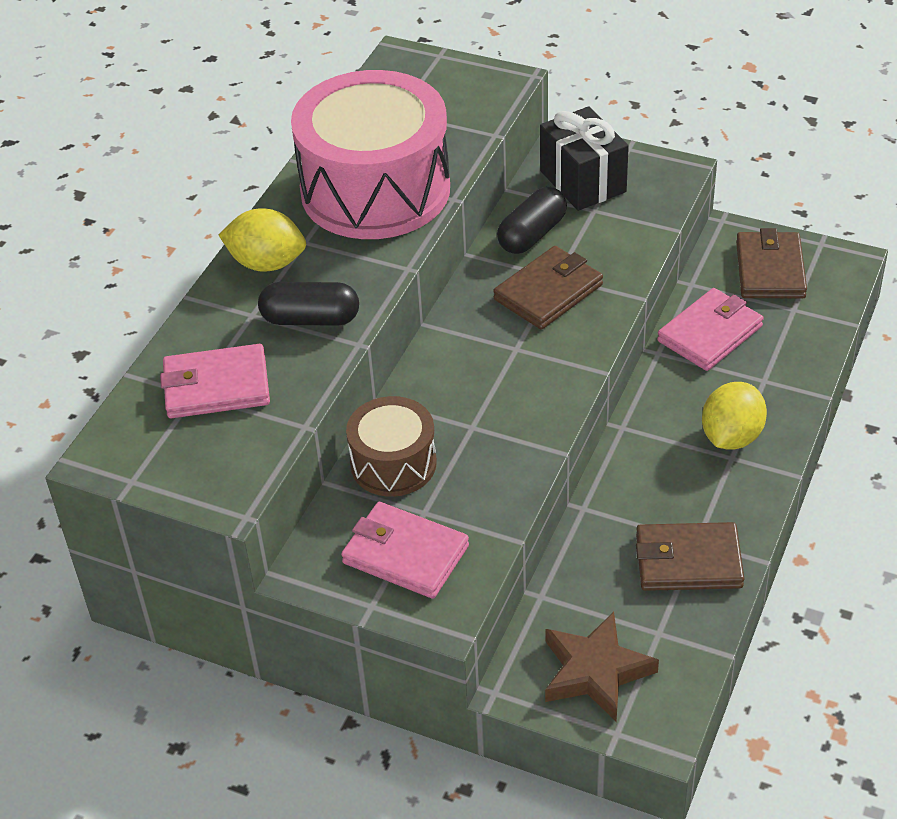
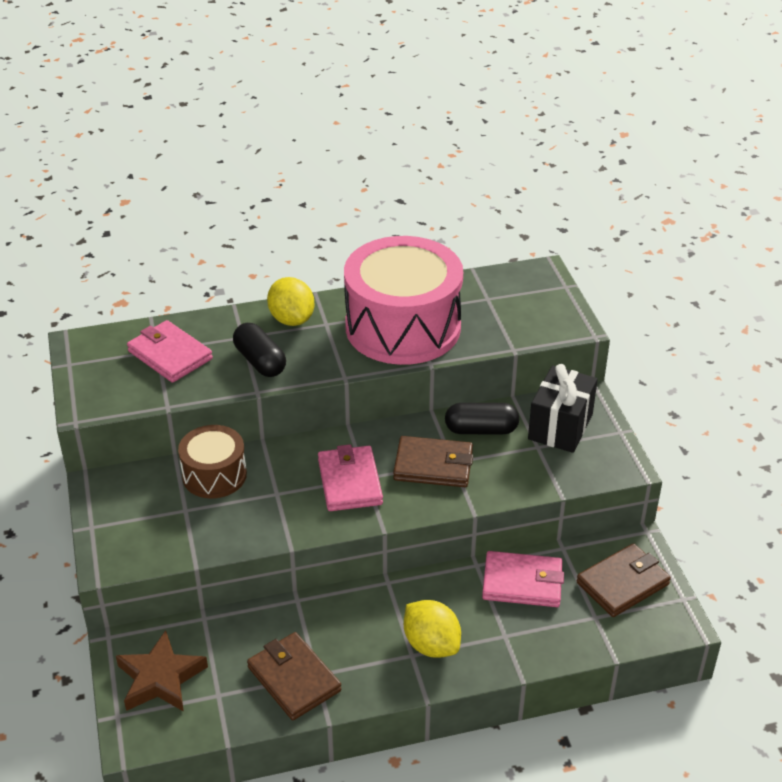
camera: 50 degrees right, 5 degrees down
pink wallet [341,502,469,599] -> pink wallet moved to [318,444,383,511]
yellow lemon [702,382,767,450] -> yellow lemon turned 60 degrees clockwise [404,600,461,658]

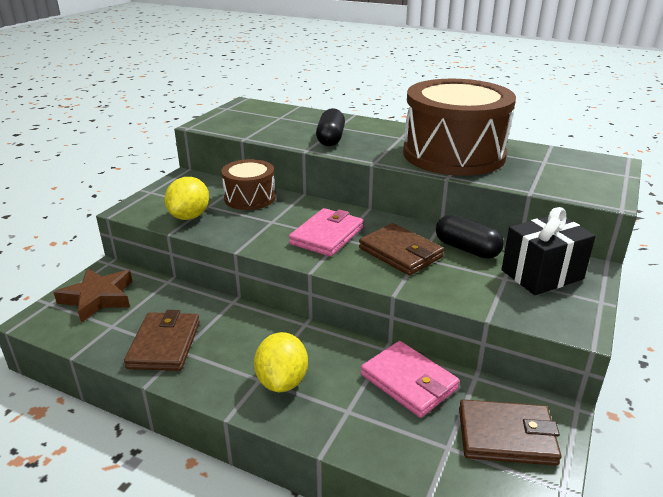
camera: 40 degrees right, 10 degrees down
pink wallet [127,320,213,383] -> none
yellow lemon [267,277,314,326] -> yellow lemon moved to [165,177,209,220]
pink drum [344,236,463,365] -> brown drum [403,79,516,176]

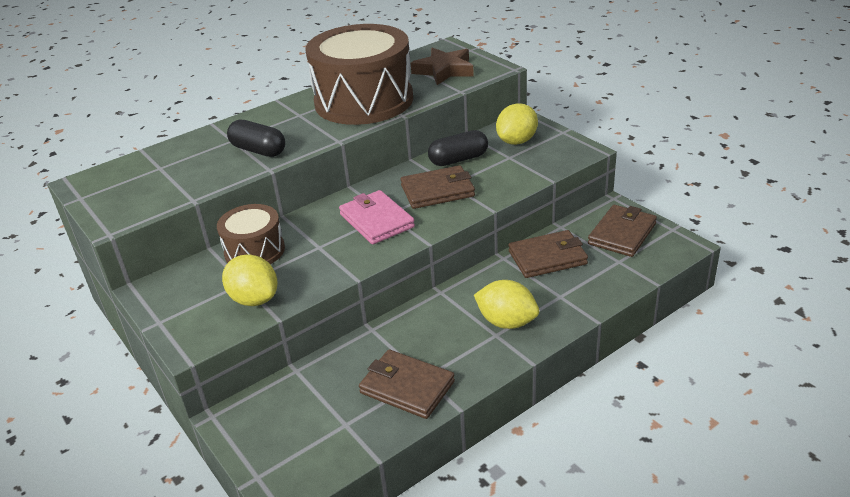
camera: 60 degrees left, 5 degrees up
brown star [53,268,133,323] -> brown star moved to [411,47,474,85]
pink wallet [361,341,460,418] -> brown wallet [508,230,588,278]
black gift [502,207,596,295] -> yellow lemon [496,103,538,145]

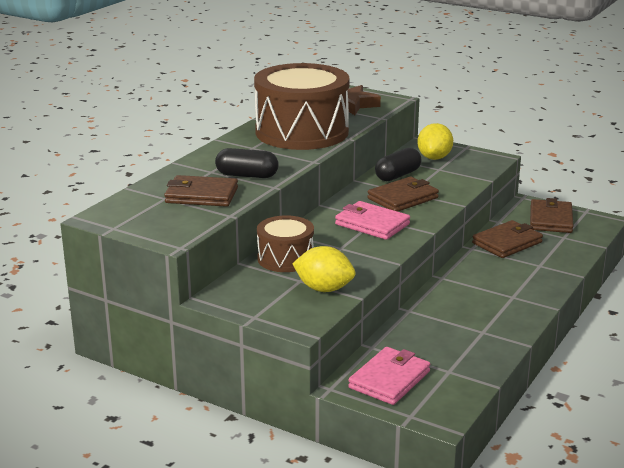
camera: 25 degrees left, 10 degrees down
brown wallet [359,350,455,419] -> brown wallet moved to [164,175,238,207]
yellow lemon [474,280,539,329] -> none
none -> pink wallet [348,347,430,405]

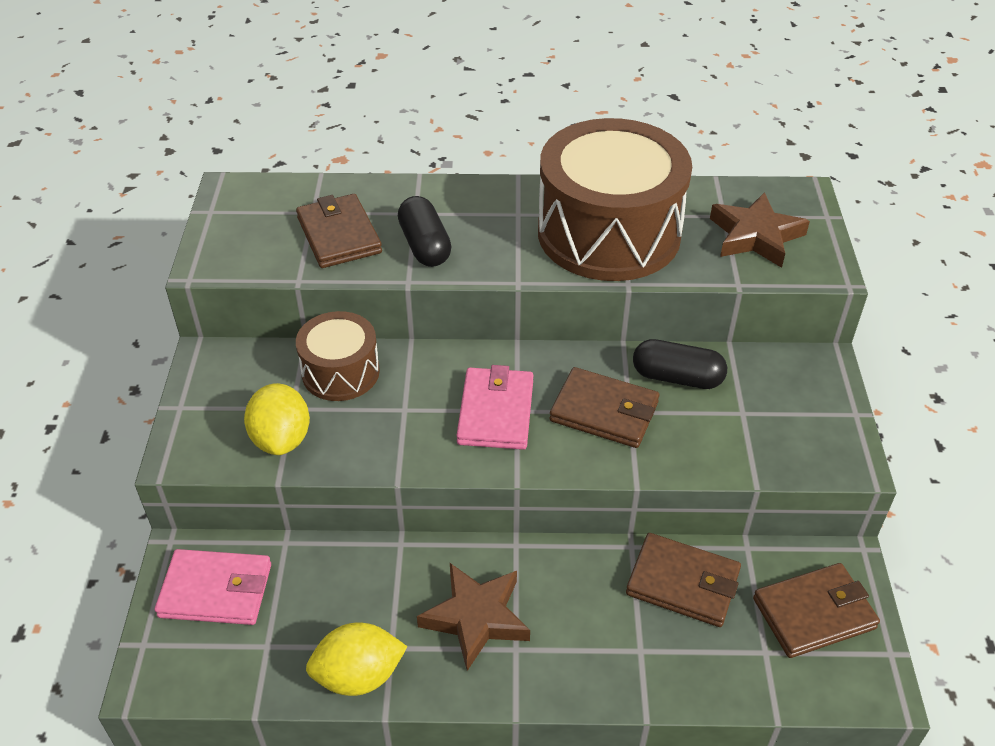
camera: 60 degrees right, 20 degrees up
yellow lemon [417,123,453,160] -> yellow lemon moved to [306,623,408,696]
none -> brown star [417,563,530,671]

